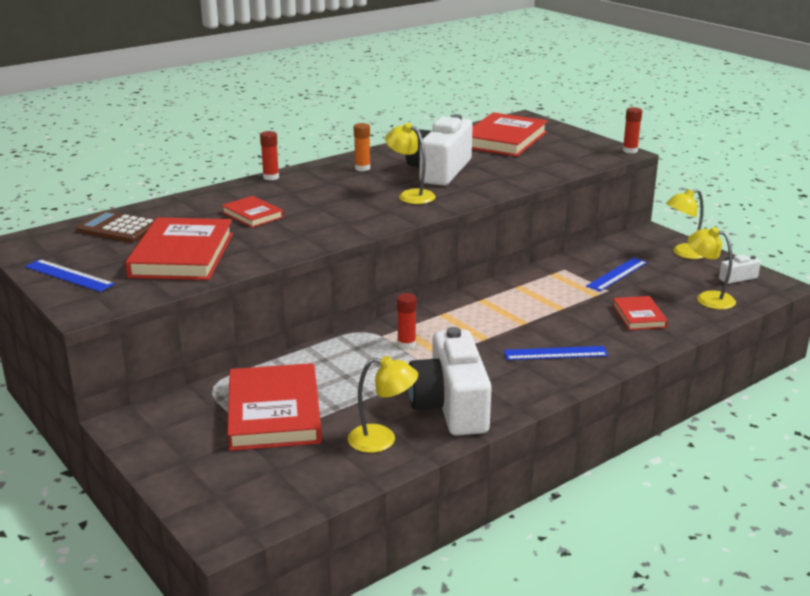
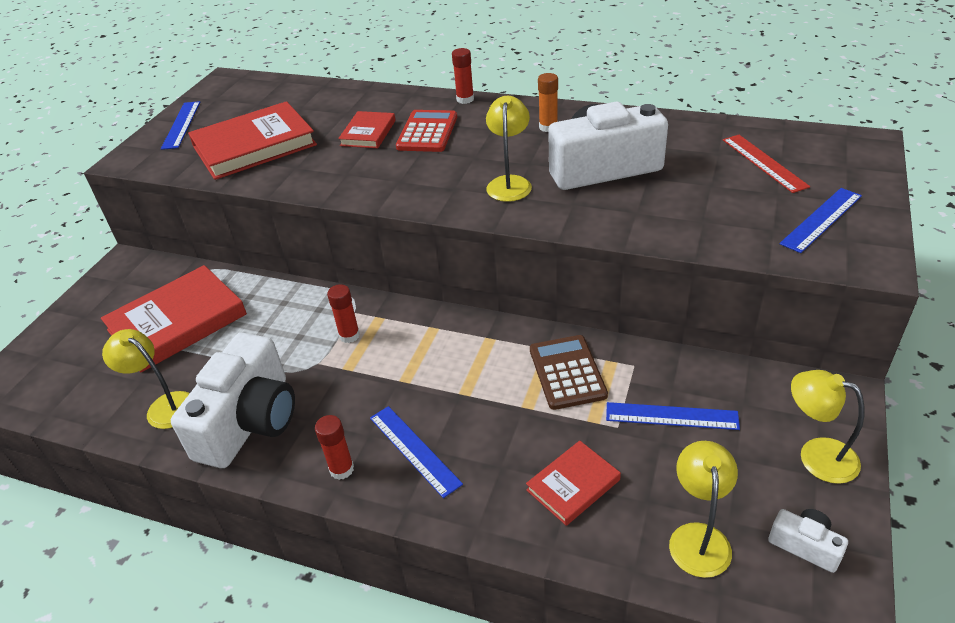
camera: 60 degrees right, 15 degrees up
brown calculator [76,211,155,243] -> brown calculator moved to [530,335,608,410]
yellow lamp [348,356,418,453] -> yellow lamp turned 150 degrees clockwise [102,329,190,429]
white camera [408,327,492,436] -> white camera turned 150 degrees clockwise [171,333,295,468]
red book [472,112,548,157] -> red ruler [723,135,810,193]
red glue stick [623,107,642,153] -> red glue stick moved to [315,415,354,480]
none -> red calculator [396,110,457,152]
none -> blue ruler [779,188,862,253]

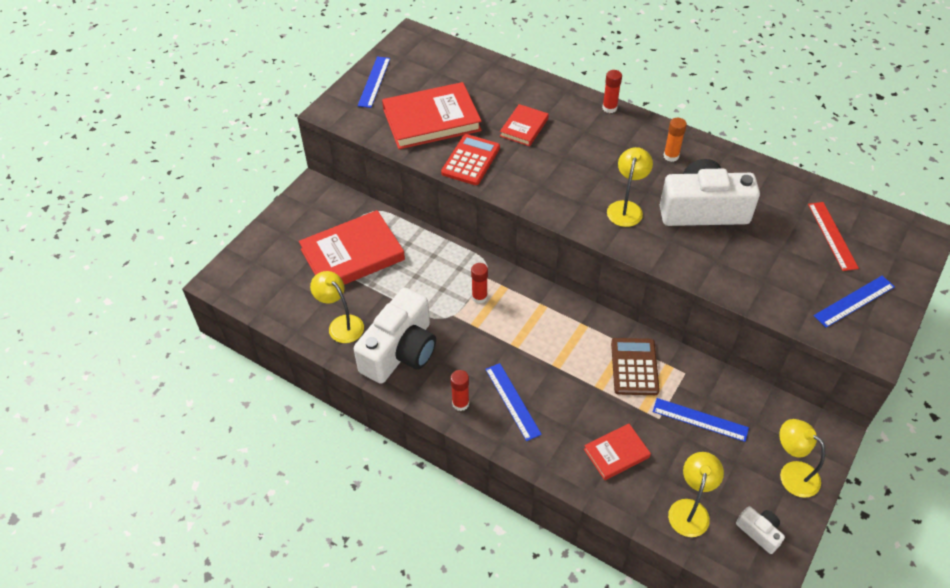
camera: 10 degrees right, 10 degrees up
red calculator [396,110,457,152] -> red calculator moved to [441,134,500,185]

